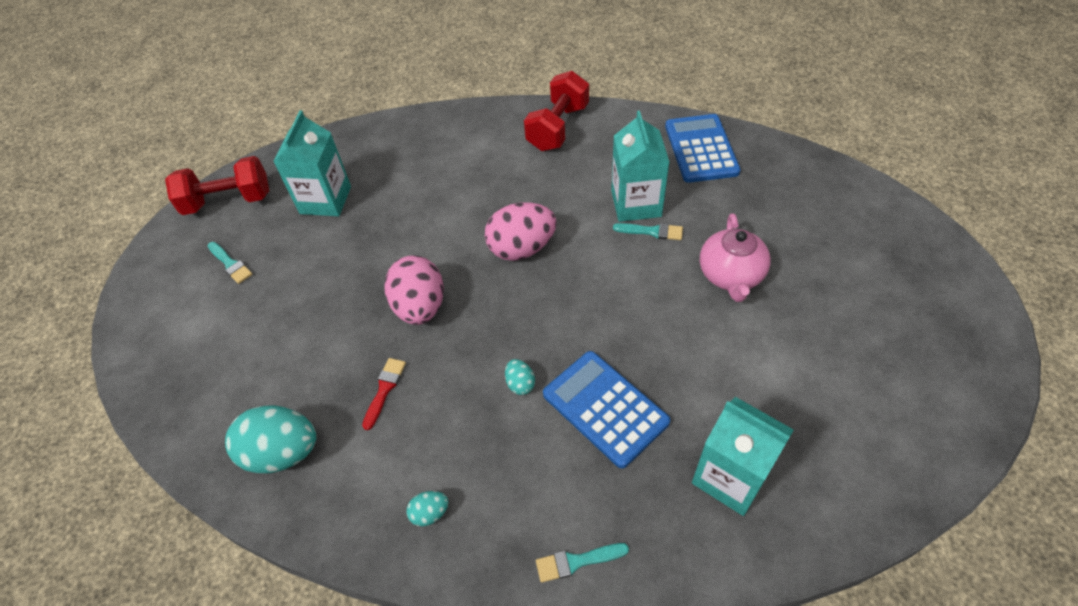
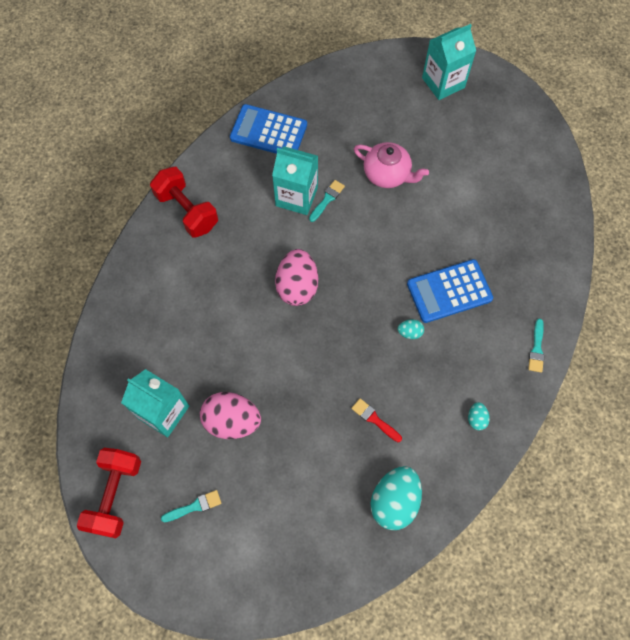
camera: 70 degrees left, 15 degrees up
pink egg [384,255,444,325] -> pink egg moved to [200,392,261,439]
turquoise carton [692,397,794,516] -> turquoise carton moved to [422,24,476,100]

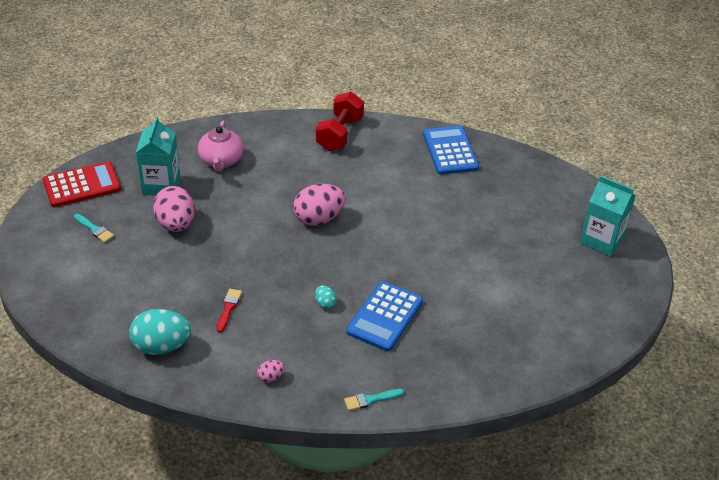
camera: 60 degrees right, 25 degrees down
red dumbbell [77,448,141,538] -> red calculator [43,161,121,207]
turquoise carton [272,146,318,215] -> none
turquoise brush [309,180,345,222] -> none
pink teapot [354,142,429,188] -> pink teapot moved to [198,121,244,172]
blue calculator [407,259,493,323] -> blue calculator turned 105 degrees counterclockwise [346,281,423,351]
turquoise egg [468,402,490,430] -> pink egg [257,360,285,383]

